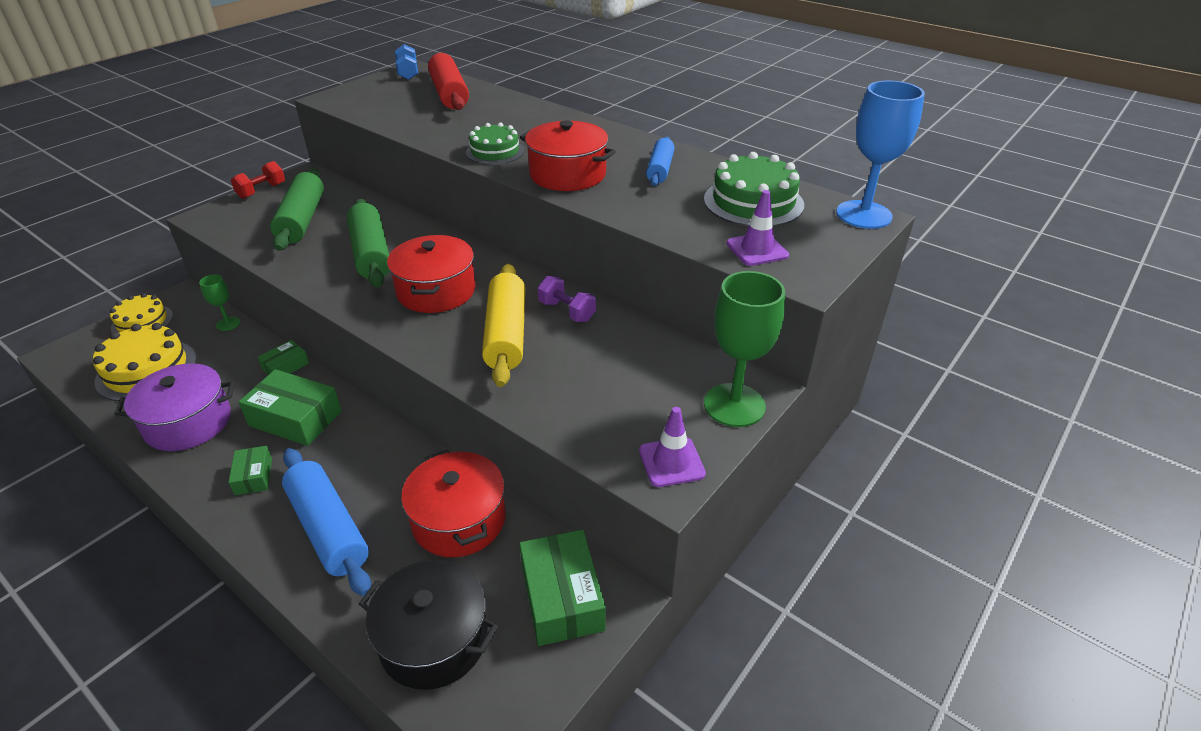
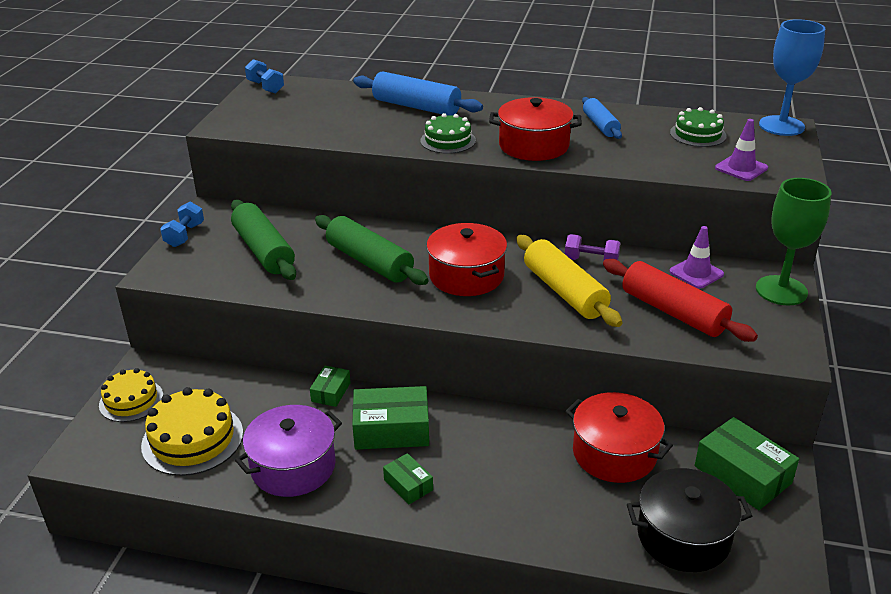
camera: 25 degrees left, 5 degrees down
green goblet [199,274,240,331] -> none
red dumbbell [231,161,285,199] -> blue dumbbell [160,202,204,247]
blue rolling pin [282,448,371,596] -> blue rolling pin moved to [353,71,483,116]
red rolling pin [428,53,469,110] -> red rolling pin moved to [603,259,758,342]
purple traffic cone [639,407,706,487] -> purple traffic cone moved to [669,226,724,289]
green cake [704,152,804,227] -> green cake [670,107,727,147], size x0.66

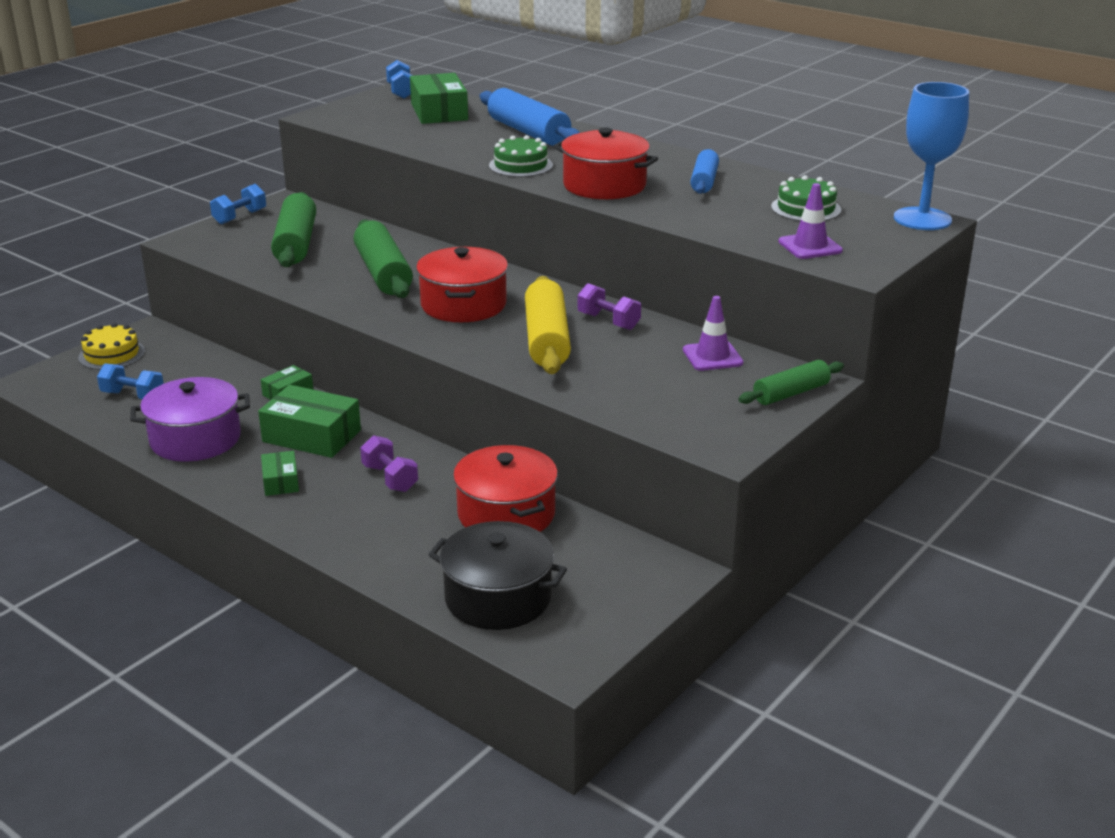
camera: 25 degrees right, 5 degrees down
yellow cake [141,387,243,476] -> blue dumbbell [97,363,164,399]
red rolling pin [603,259,758,342] -> none
green box [695,417,799,510] -> green box moved to [410,73,468,124]
green goblet [756,178,831,305] -> green rolling pin [738,360,844,405]
none -> purple dumbbell [360,435,418,492]

